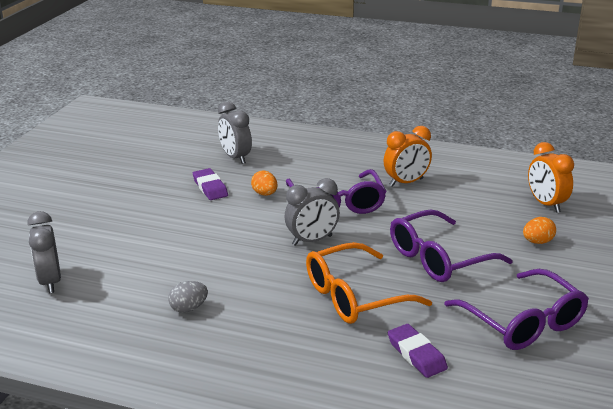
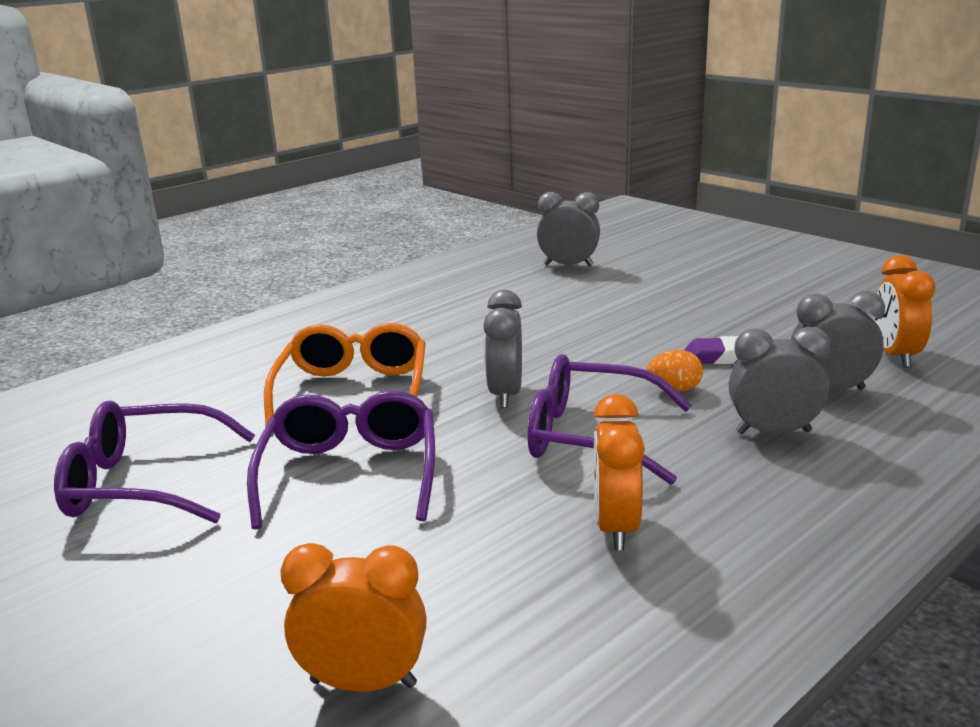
camera: 120 degrees right, 5 degrees down
grey egg [168,281,208,313] -> none
purple eraser [388,324,448,378] -> none
orange egg [523,217,556,244] -> none
none -> grey clock [729,326,831,434]
none -> orange clock [874,255,936,368]

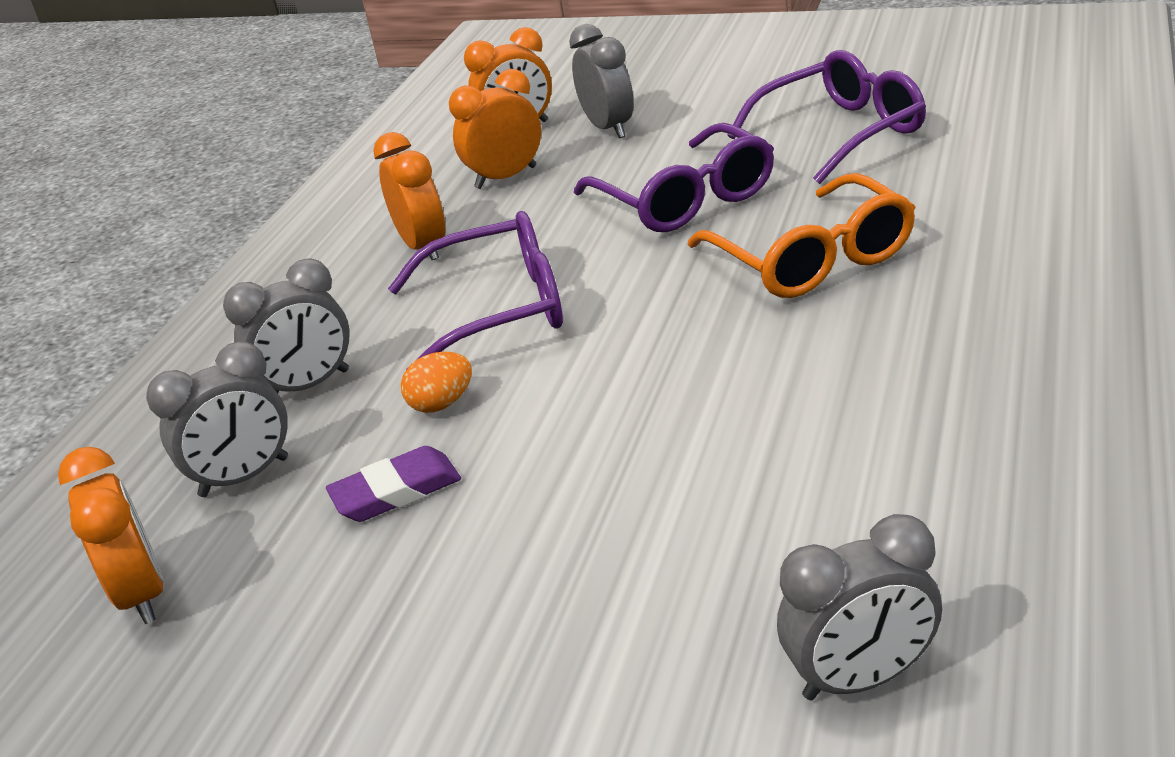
camera: 155 degrees right, 10 degrees up
grey clock [483,290,522,408] -> grey clock moved to [569,24,634,138]
none -> orange clock [449,69,541,189]

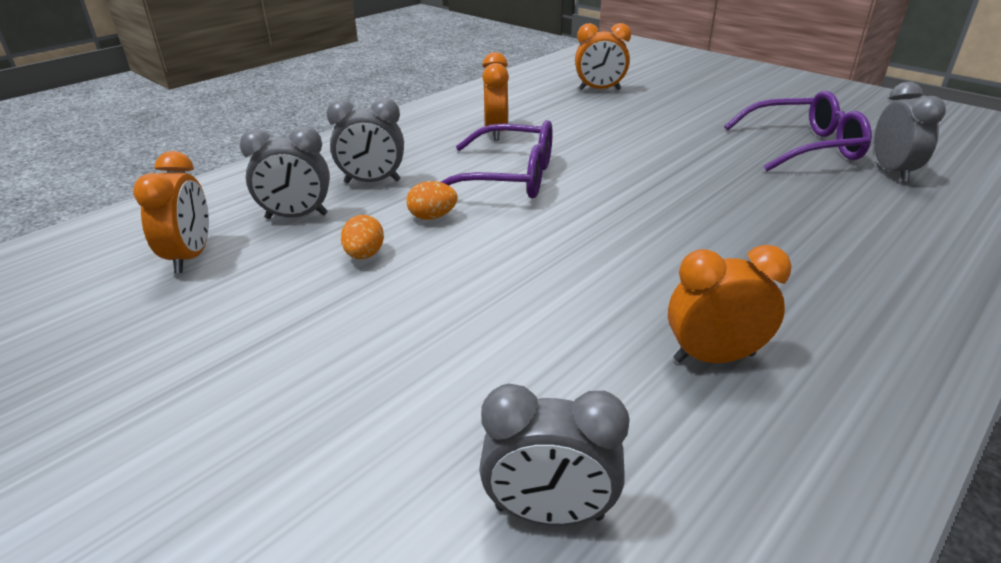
camera: 20 degrees right, 0 degrees up
purple eraser [326,446,461,522] -> orange egg [341,215,384,259]
orange clock [449,69,541,189] -> orange clock moved to [668,245,792,363]
grey clock [569,24,634,138] -> grey clock moved to [874,82,946,182]
purple glasses [574,123,774,232] -> none
orange glasses [688,173,915,298] -> none

